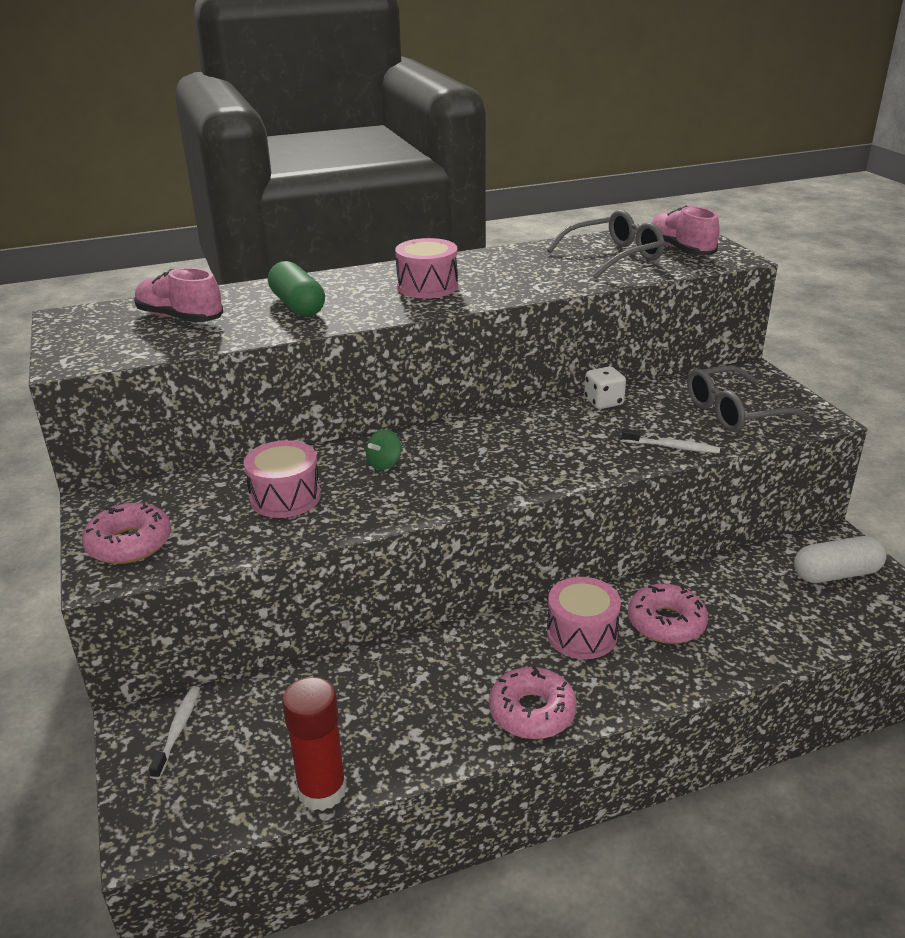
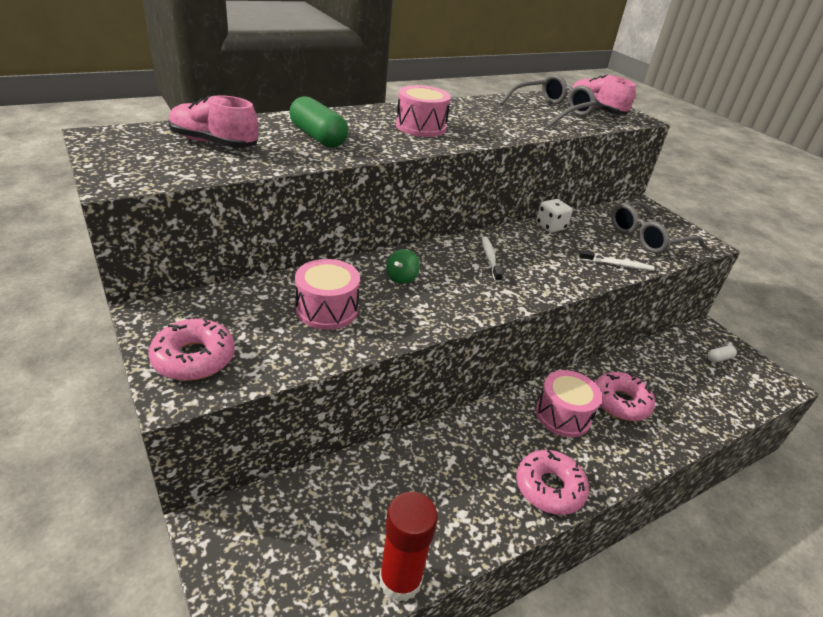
camera: 15 degrees left, 5 degrees up
white toothbrush [149,686,200,779] -> white toothbrush moved to [482,236,503,282]
white capsule [794,536,887,583] -> white capsule [708,345,737,362], size x0.48

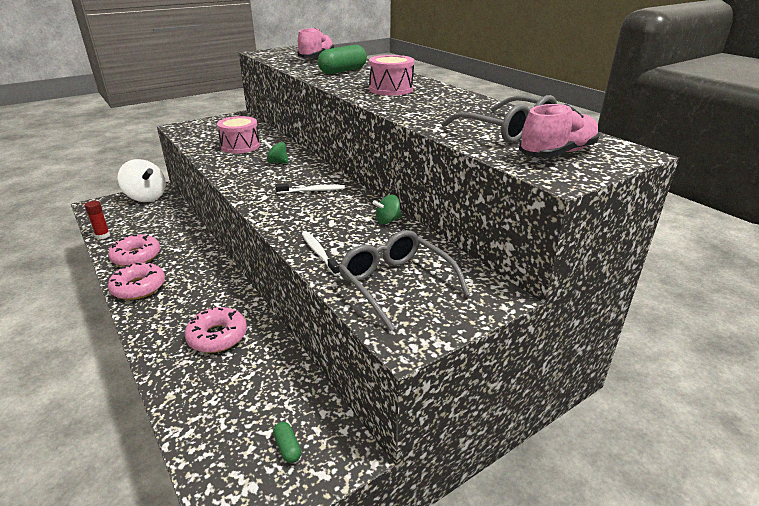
camera: 90 degrees right, 5 degrees down
pink donut [148,318,235,381] -> pink donut moved to [108,234,160,267]
red glue stick [379,492,438,602] -> red glue stick [85,201,110,239], size x0.58
white dice [536,199,573,233] -> green spinning top [373,195,402,224]
pink drum [536,370,602,437] -> none
white toothbrush [579,250,655,271] -> white toothbrush turned 150 degrees clockwise [302,232,340,276]
white capsule [708,345,737,362] -> green capsule [273,422,301,463]
none -> white spinning top [118,159,166,202]

